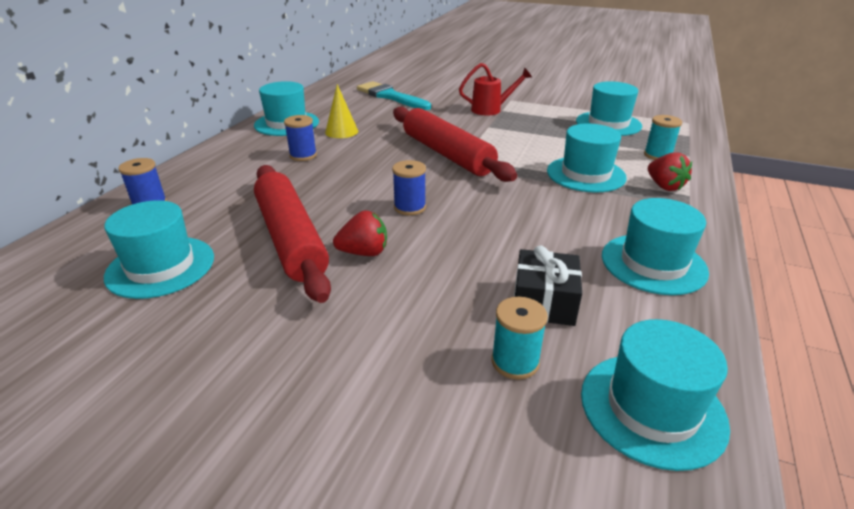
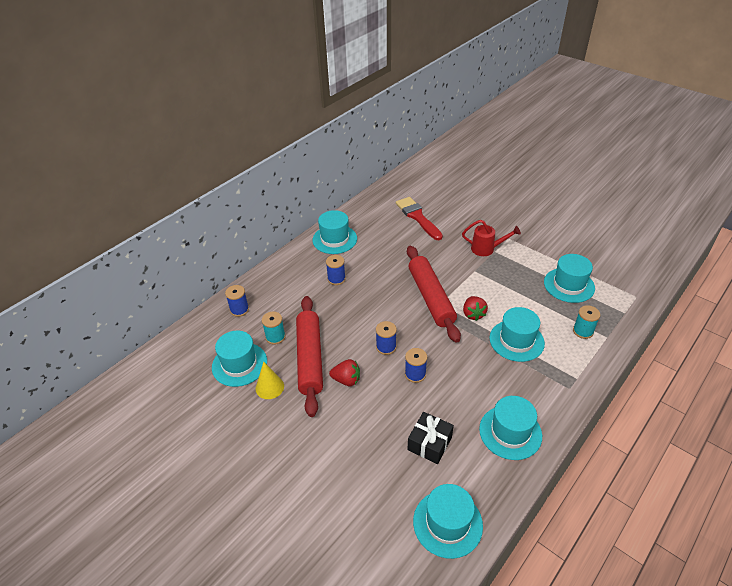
camera: 20 degrees right, 10 degrees up
yellow cone [325,84,358,138] -> yellow cone moved to [256,362,284,399]
turquoise brush [357,81,431,110] -> red brush [396,197,443,240]
turquoise spool [491,297,548,380] -> turquoise spool moved to [262,311,285,345]
red strawberry [648,153,692,191] -> red strawberry moved to [463,296,488,321]
none -> blue spool [405,348,427,383]

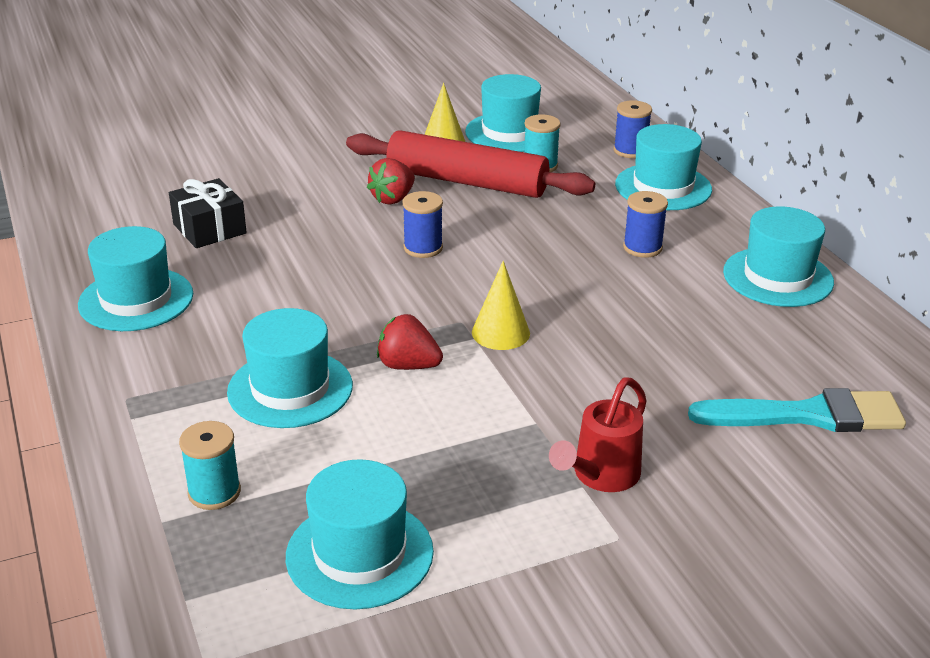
camera: 115 degrees right, 10 degrees down
red brush [396,197,443,240] -> turquoise brush [688,388,906,432]
blue spool [405,348,427,383] -> none
red rolling pin [407,246,461,343] -> yellow cone [472,261,530,350]
turquoise hat [413,484,483,559] -> turquoise hat moved to [615,124,712,210]

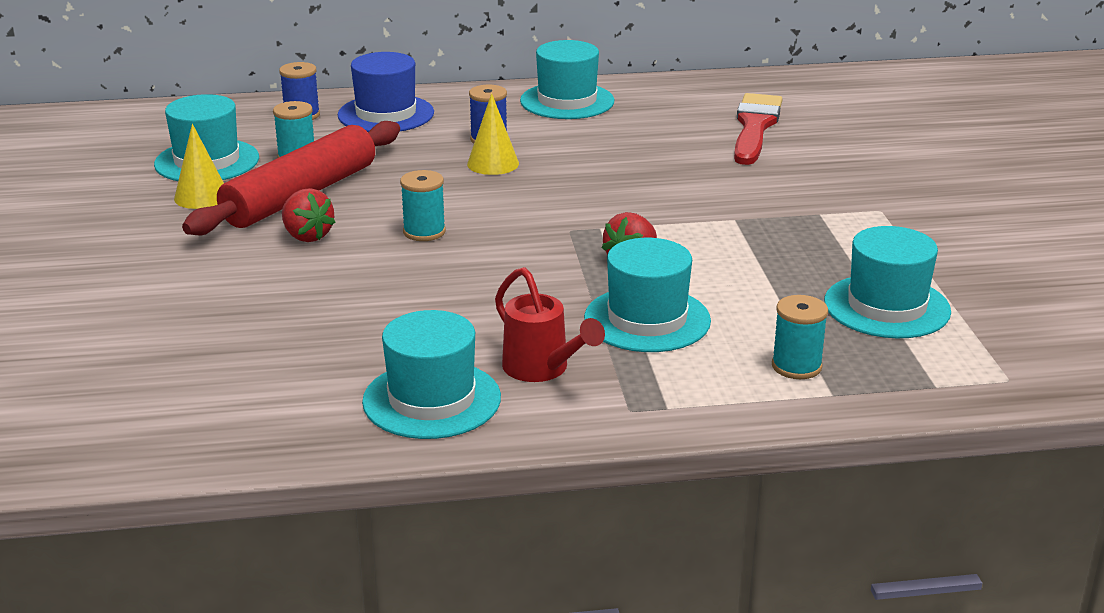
camera: 75 degrees left, 5 degrees down
black gift [169,178,247,248] -> none
blue spool [403,191,443,258] -> turquoise spool [400,170,446,241]
yellow cone [472,261,530,350] -> yellow cone moved to [467,93,519,175]
red watering can [549,377,647,492] -> red watering can moved to [495,267,605,382]
turquoise hat [615,124,712,210] -> blue hat [338,52,434,132]
turquoise brush [688,388,906,432] -> red brush [734,93,782,165]

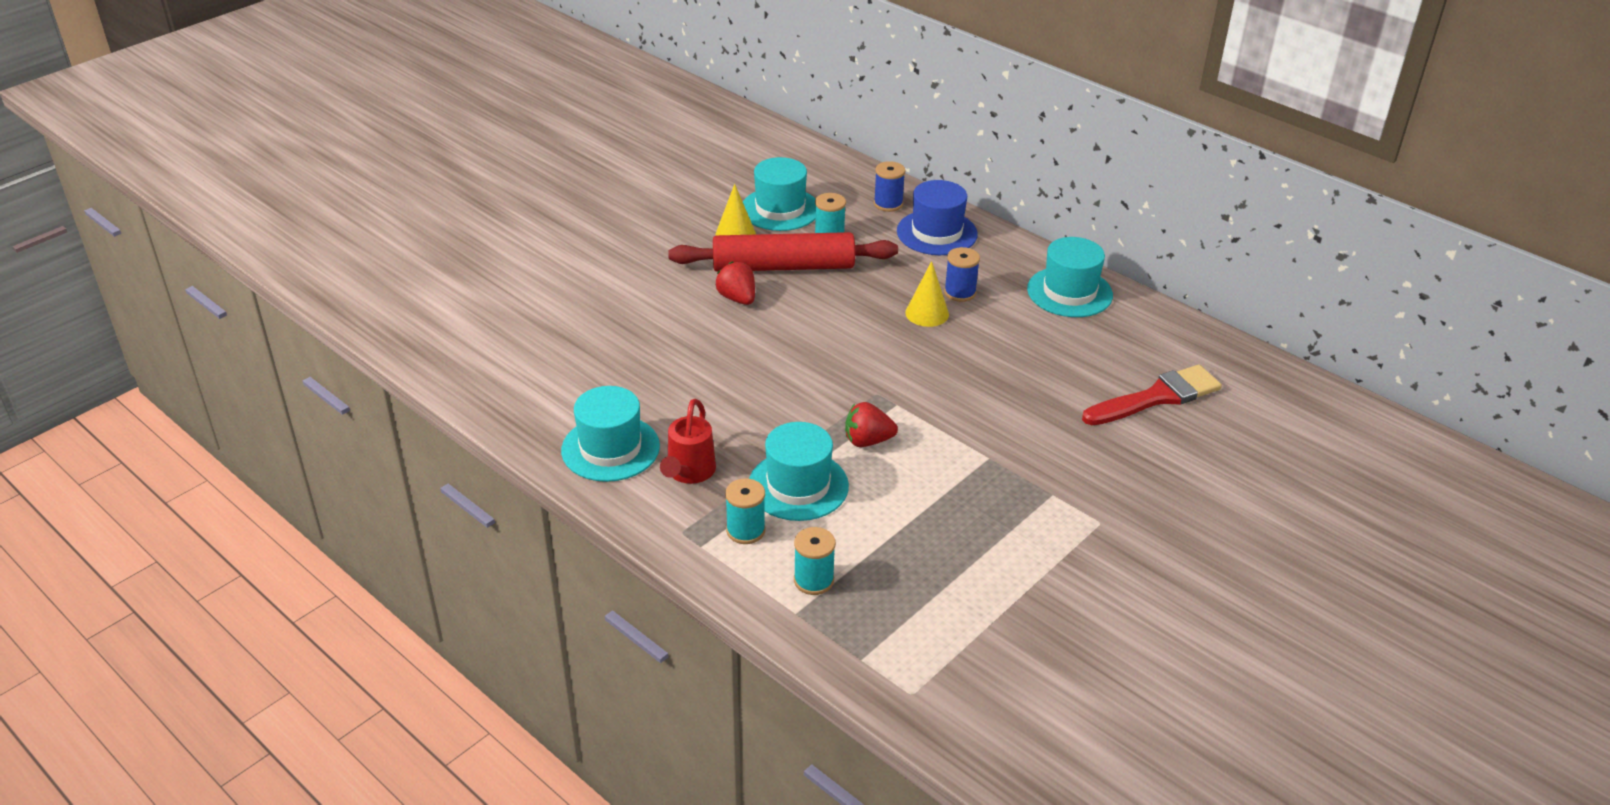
camera: 50 degrees right, 10 degrees up
red strawberry [282,188,335,242] -> red strawberry turned 135 degrees clockwise [715,261,755,305]
turquoise spool [400,170,446,241] -> turquoise spool moved to [725,478,765,544]
turquoise hat [824,226,951,338] -> none

